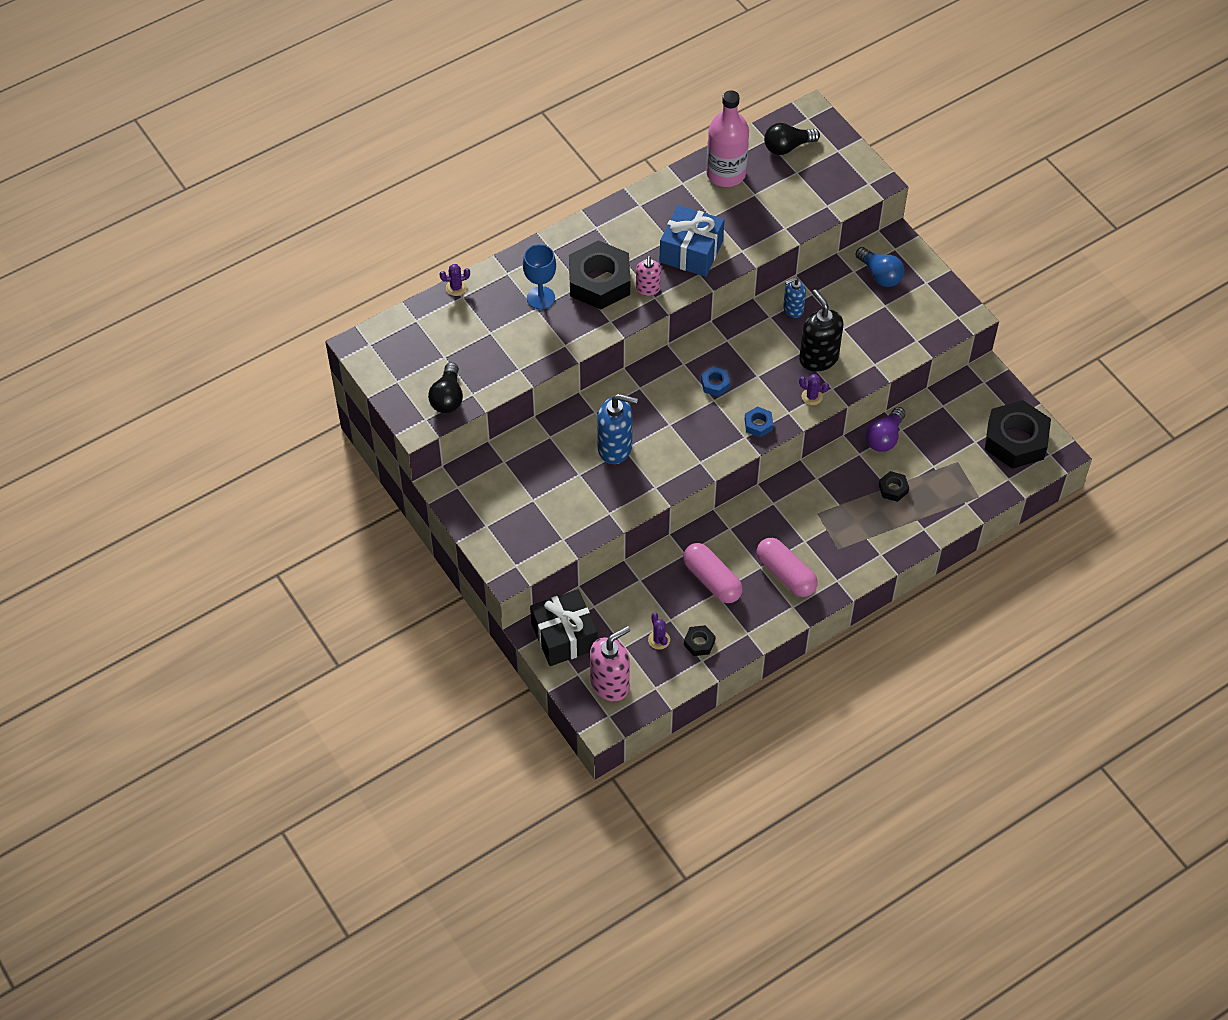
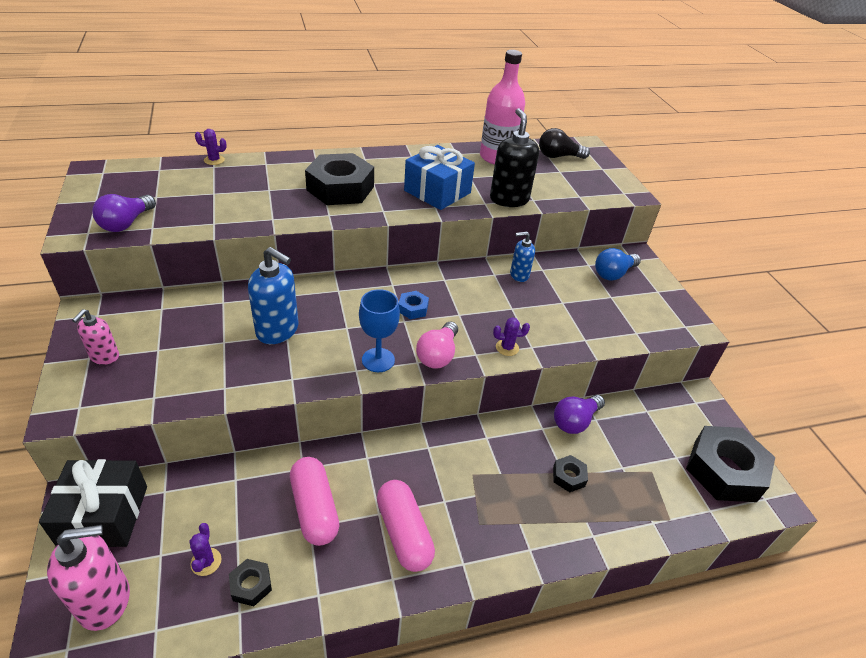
camera: 15 degrees right, 15 degrees down
black light bulb [428,362,463,413] -> purple light bulb [92,194,156,232]
blue goblet [523,244,556,310] -> blue goblet moved to [359,289,400,372]
pink soap dispenser [636,256,661,296] -> pink soap dispenser moved to [72,309,119,365]
blue nut [745,406,773,438] -> pink light bulb [416,321,458,369]
black soap dispenser [799,289,844,372] -> black soap dispenser moved to [490,108,539,207]
purple cactus [799,374,829,405] -> purple cactus turned 45 degrees counterclockwise [493,317,530,356]
blue light bulb [856,247,905,287] -> blue light bulb turned 75 degrees clockwise [595,248,641,280]

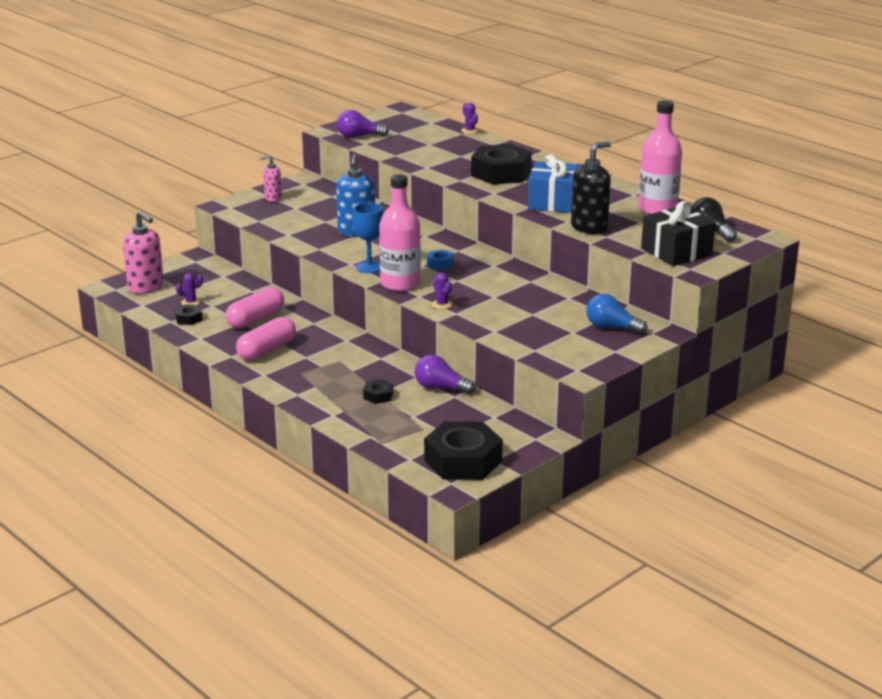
camera: 65 degrees right, 15 degrees down
black gift [39,459,147,547] -> black gift moved to [641,201,715,266]
pink light bulb [416,321,458,369] -> pink bottle [379,175,421,292]
blue soap dispenser [510,232,535,282] -> none

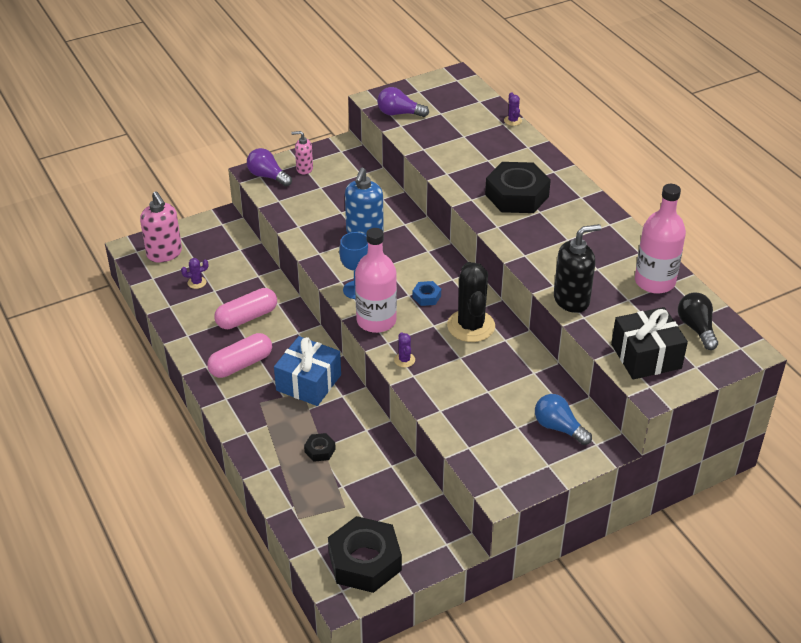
camera: 15 degrees right, 15 degrees up
black nut [175,304,202,325] -> none
purple light bulb [415,355,476,394] -> purple light bulb moved to [247,148,292,186]
blue gift [528,154,580,213] -> blue gift moved to [274,336,341,406]
none -> black cactus [447,262,495,342]

